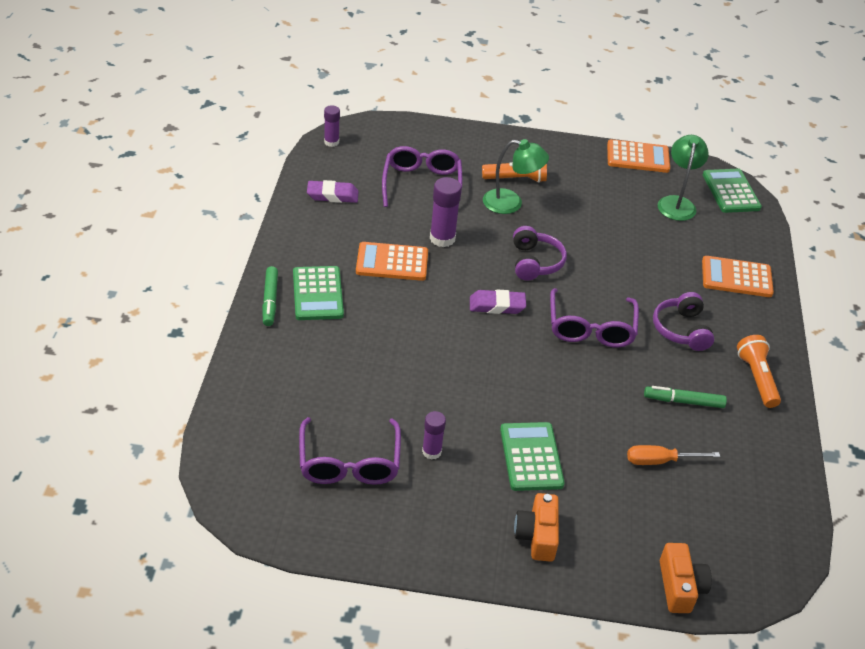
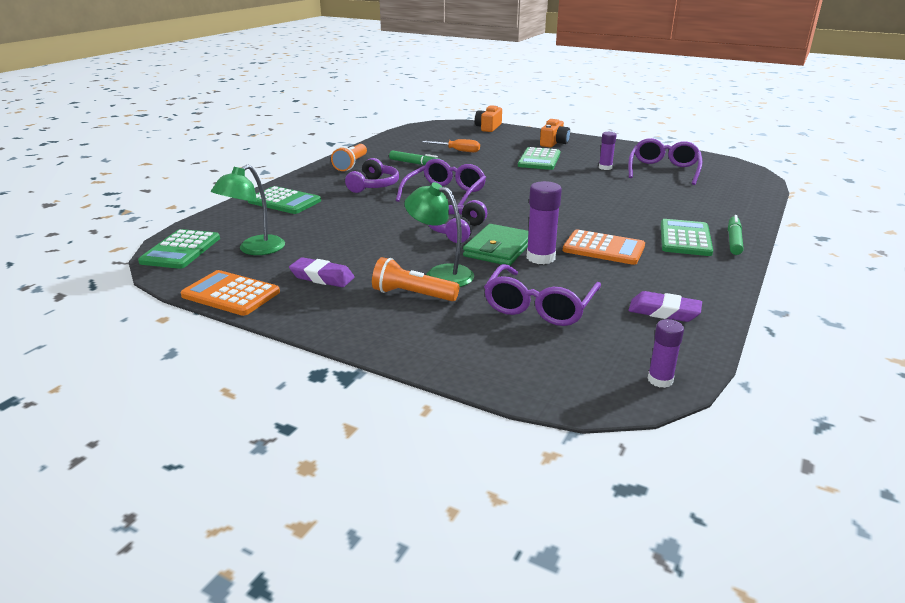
camera: 155 degrees left, 15 degrees down
purple eraser [470,289,526,314] -> purple eraser moved to [289,257,355,287]
orange calculator [702,256,774,297] -> green calculator [248,186,321,214]
none -> green wallet [463,224,529,266]

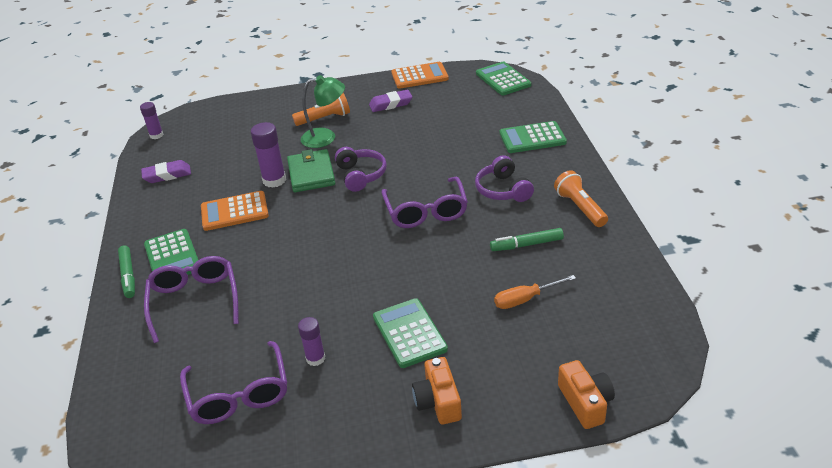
camera: 145 degrees right, 10 degrees up
green lamp [211,165,285,255] -> none
purple glasses [484,264,601,326] -> purple glasses moved to [144,256,239,343]

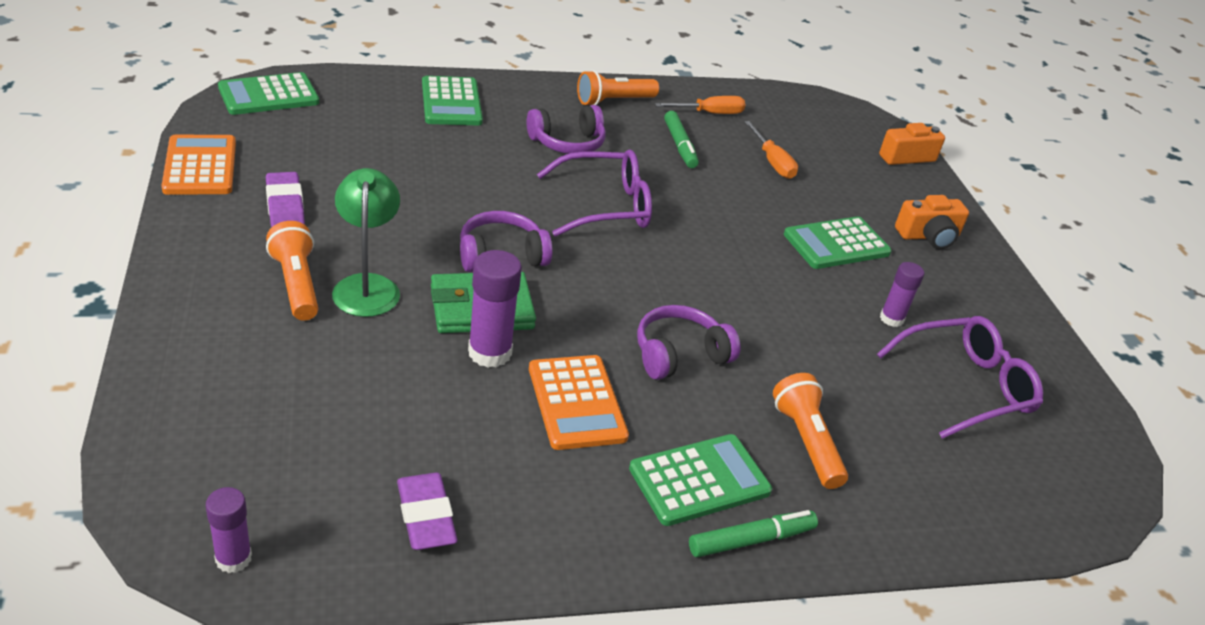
camera: 100 degrees left, 0 degrees up
purple glasses [144,256,239,343] -> orange flashlight [773,373,848,489]
none -> purple headphones [637,305,740,380]
none -> orange screwdriver [655,96,745,114]

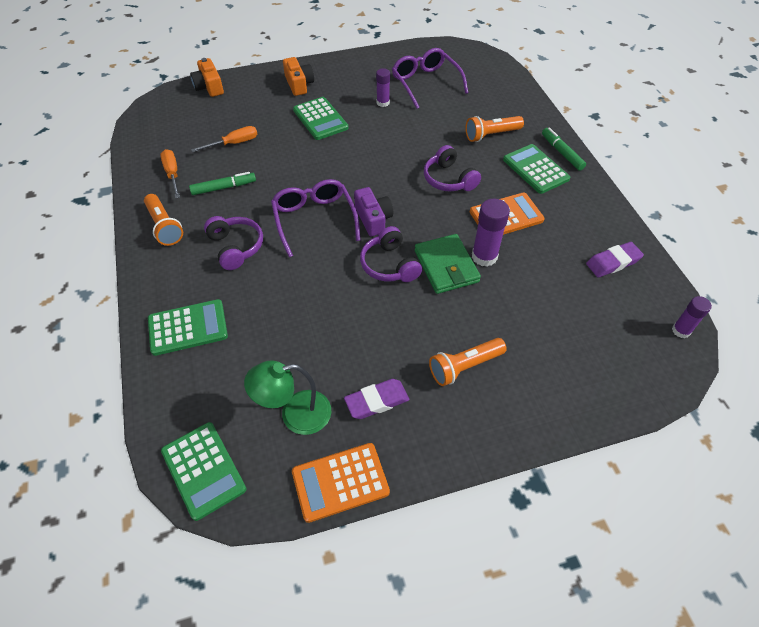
camera: 90 degrees left, 15 degrees up
green lamp [332,168,400,317] -> green lamp moved to [244,360,331,435]
none -> purple camera [354,187,393,236]

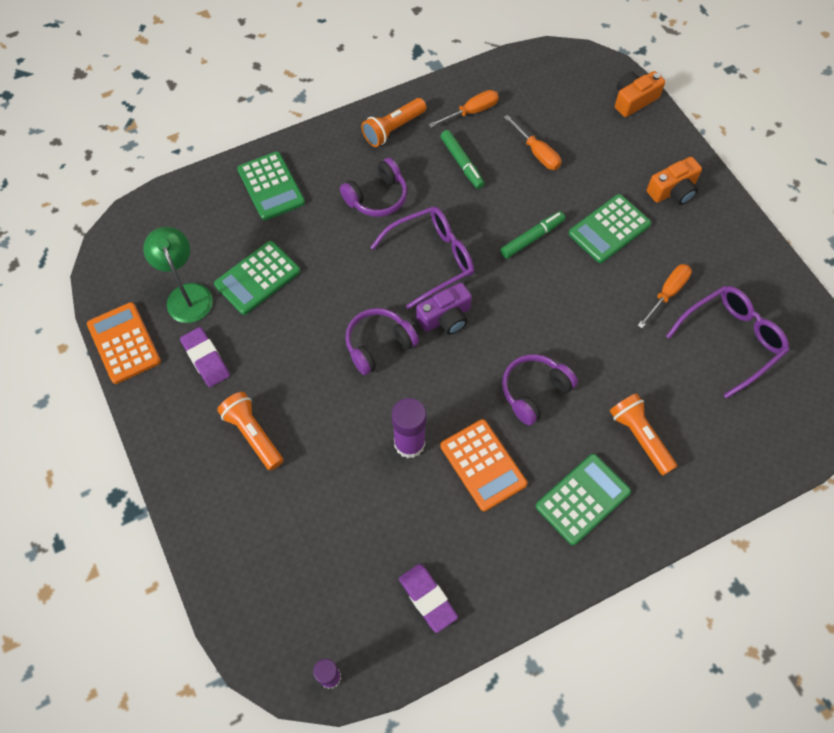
camera: 80 degrees right, 10 degrees up
green calculator [161,422,247,521] -> green calculator moved to [214,241,300,315]
purple glue stick [376,68,390,107] -> orange screwdriver [637,264,692,329]
green wallet [415,234,481,294] -> none
green marker [542,128,586,171] -> green marker moved to [500,211,565,259]

